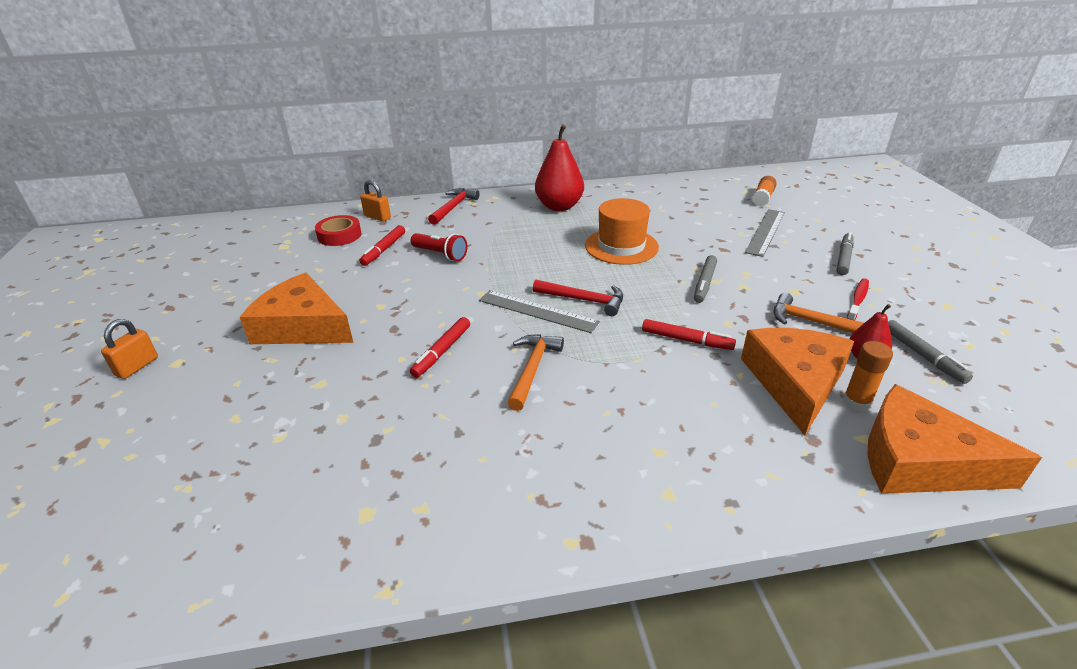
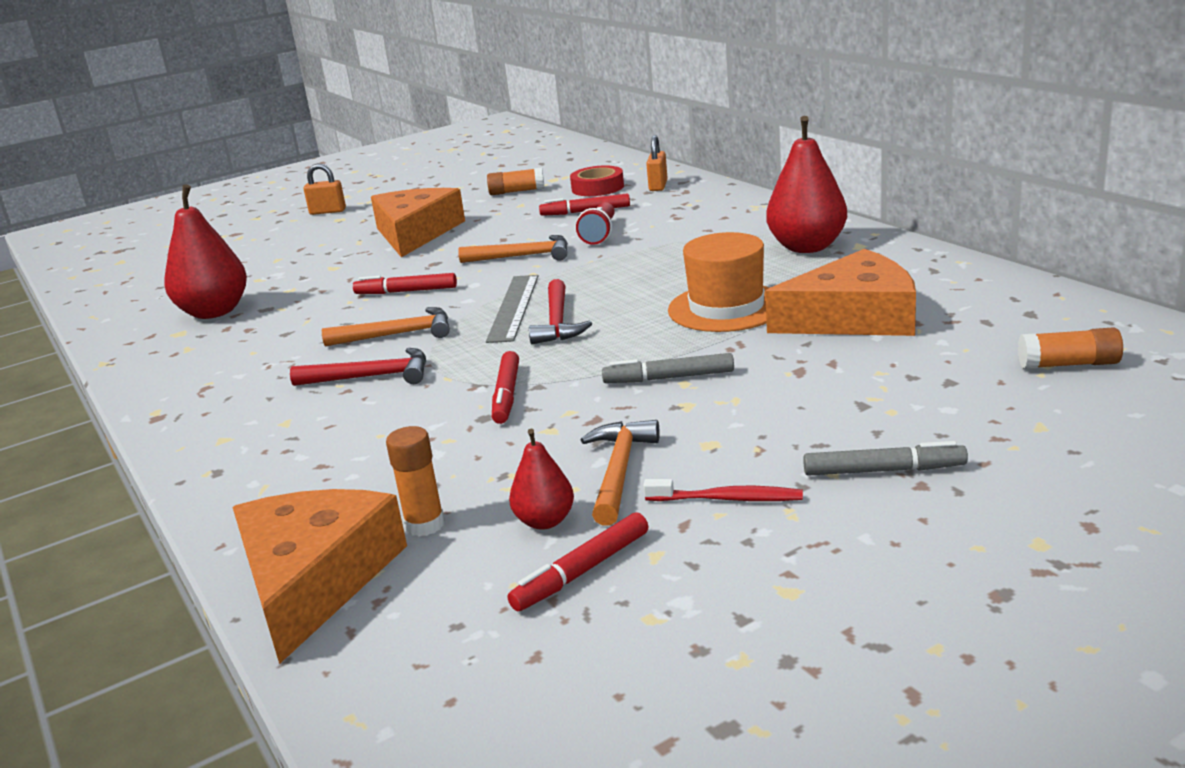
camera: 70 degrees right, 10 degrees down
red hammer [428,188,480,225] -> red hammer moved to [290,348,426,386]
orange cheese [741,328,854,436] -> orange cheese moved to [765,249,916,336]
grey ruler [745,209,785,257] -> none
grey marker [888,320,973,384] -> red marker [508,512,648,611]
none -> red pear [164,184,247,319]
none -> orange hammer [458,235,568,263]
none -> orange glue stick [487,168,545,195]

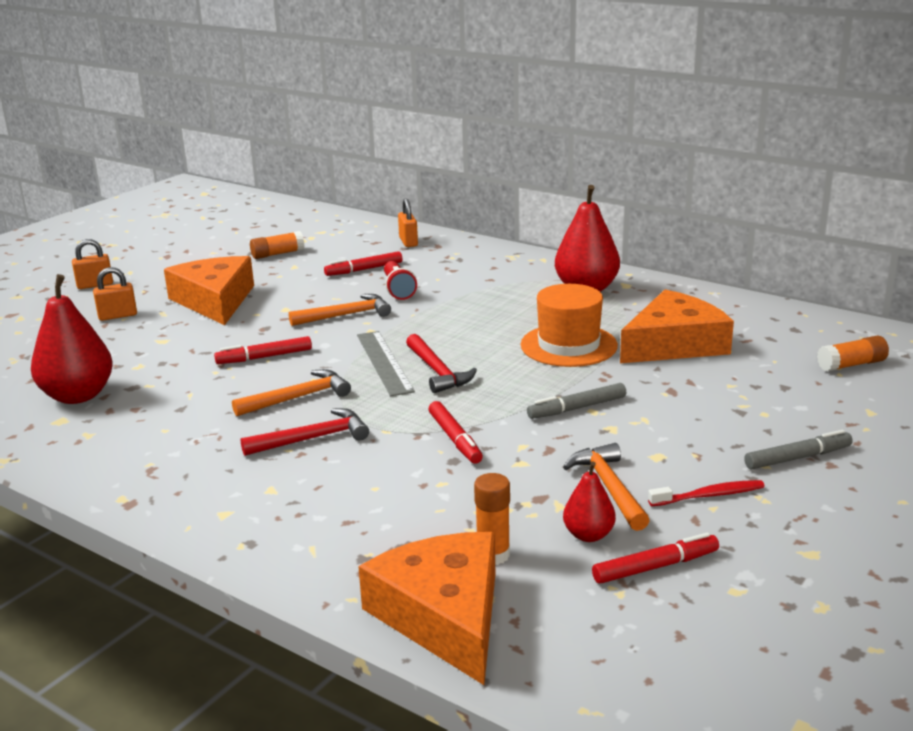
camera: 25 degrees left, 0 degrees up
red marker [508,512,648,611] -> red marker turned 135 degrees counterclockwise [592,532,719,584]
red tape [570,165,624,196] -> none
none -> orange padlock [93,267,137,321]

